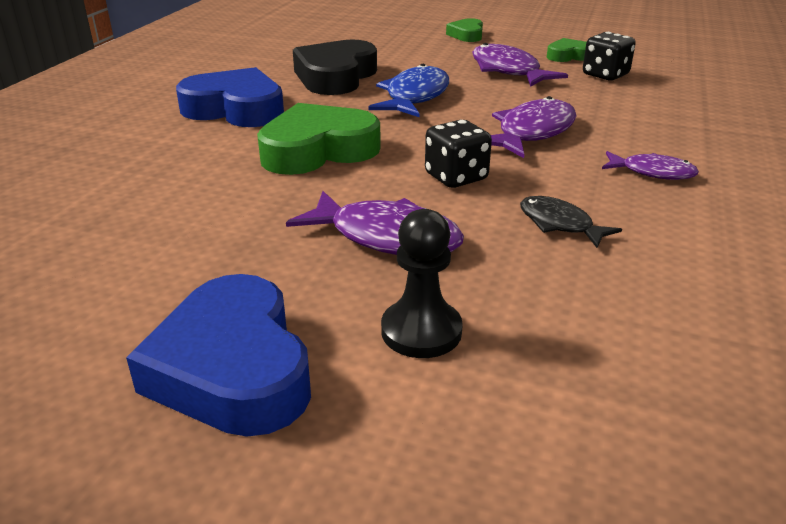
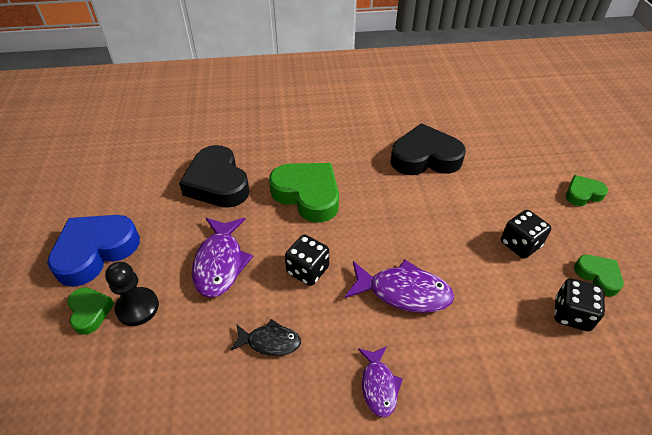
camera: 65 degrees right, 15 degrees up
blue heart [176,67,284,127] -> none
blue fish [368,64,449,117] -> none
purple fish [472,43,568,87] -> black dice [501,210,551,259]
black fish [520,196,622,248] -> black fish turned 75 degrees clockwise [230,319,301,356]
none -> green heart [67,287,115,335]
none -> black heart [179,145,250,208]

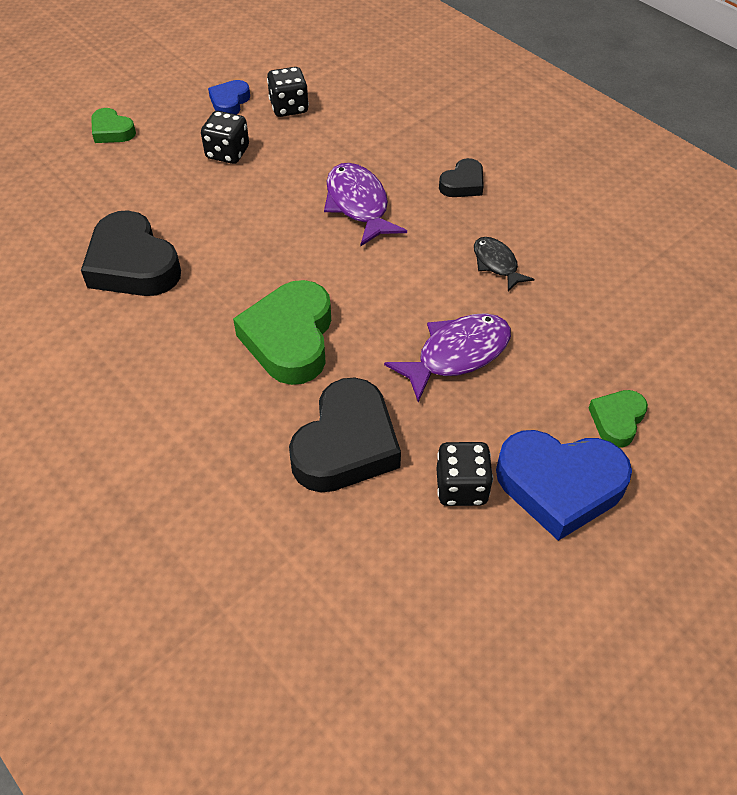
camera: 125 degrees left, 5 degrees up
black pawn [105,262,159,326] -> none
black dice [285,235,329,286] -> black dice moved to [437,442,493,506]
purple fish [358,346,403,418] -> black heart [439,158,484,197]
green heart [574,255,624,296] -> blue heart [208,80,250,115]

